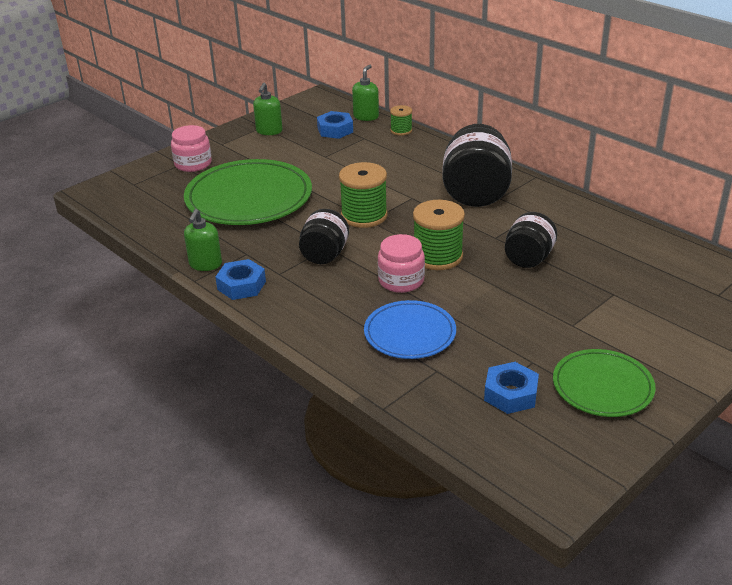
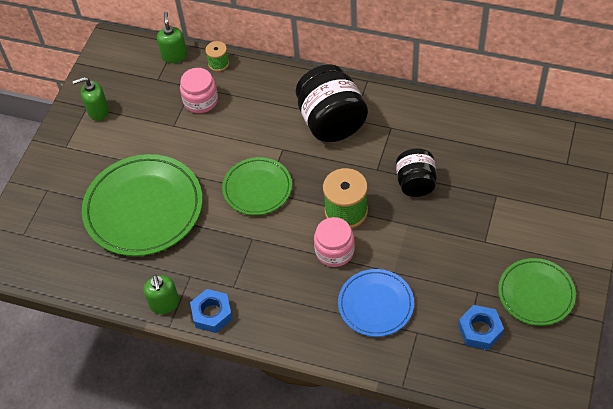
camera: 25 degrees left, 20 degrees up
pink jar [171,125,212,172] -> pink jar moved to [180,68,218,113]
green soap dispenser [253,83,283,135] -> green soap dispenser turned 90 degrees clockwise [72,77,109,121]
black jar [299,209,349,264] -> none
blue nut [317,111,353,139] -> none
green spool [339,162,388,228] -> green plate [222,157,292,215]

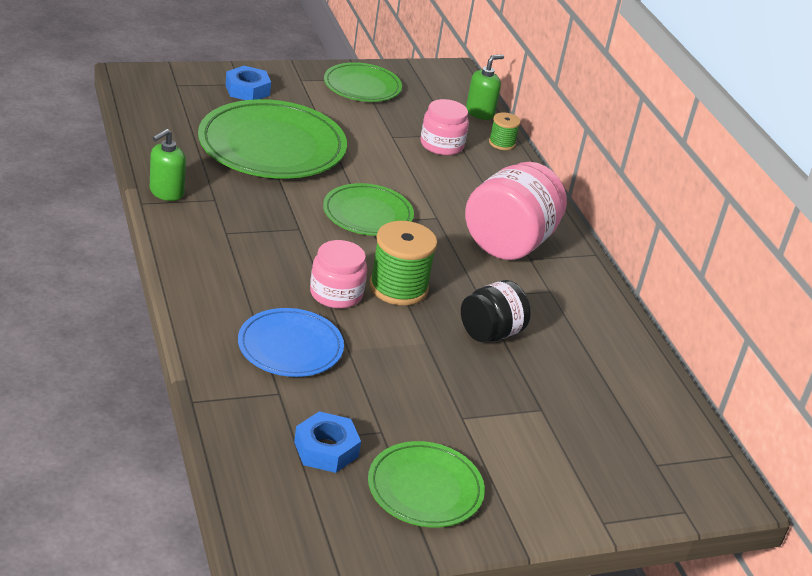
camera: 45 degrees right, 20 degrees down
green soap dispenser [72,77,109,121] -> green plate [324,62,402,102]
blue nut [190,289,233,333] -> blue nut moved to [226,66,271,100]
black jar [296,64,368,142] -> pink jar [465,162,567,260]

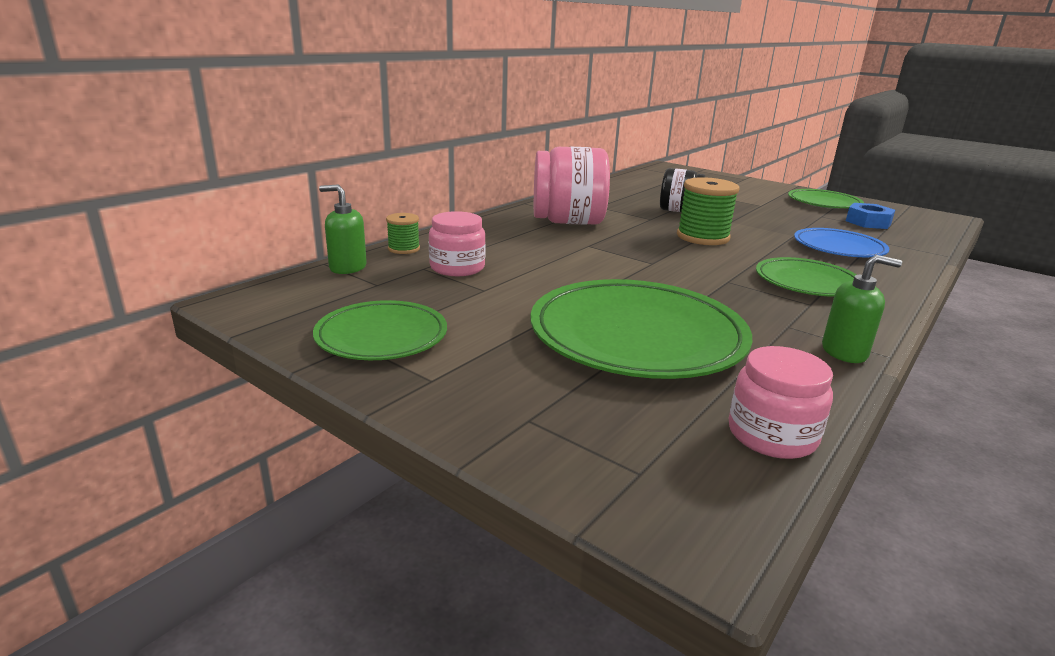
camera: 120 degrees left, 10 degrees down
blue nut [226,66,271,100] -> none
pink jar [310,240,367,309] -> pink jar moved to [729,346,833,459]
green plate [323,183,414,236] -> green plate moved to [756,257,857,297]

